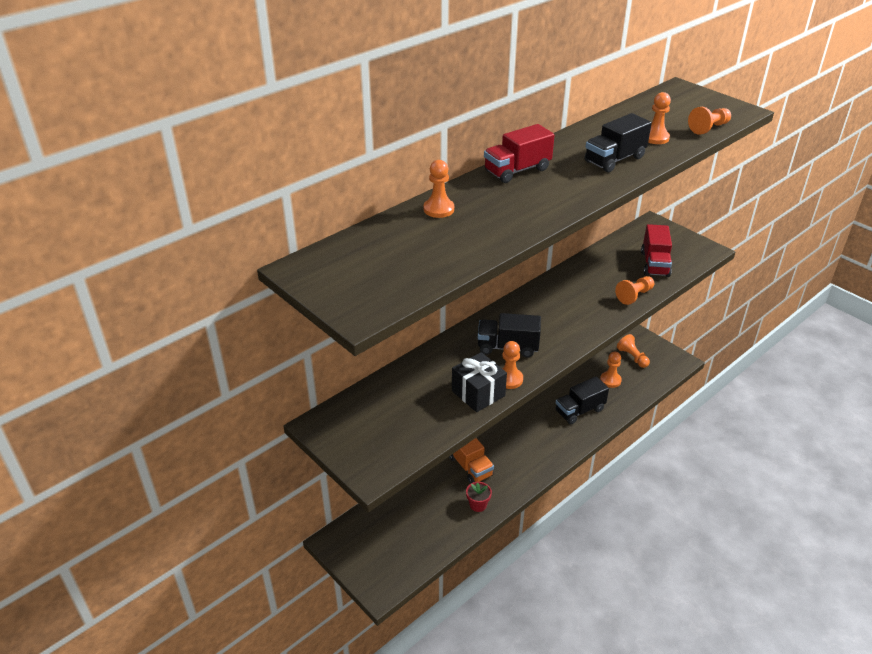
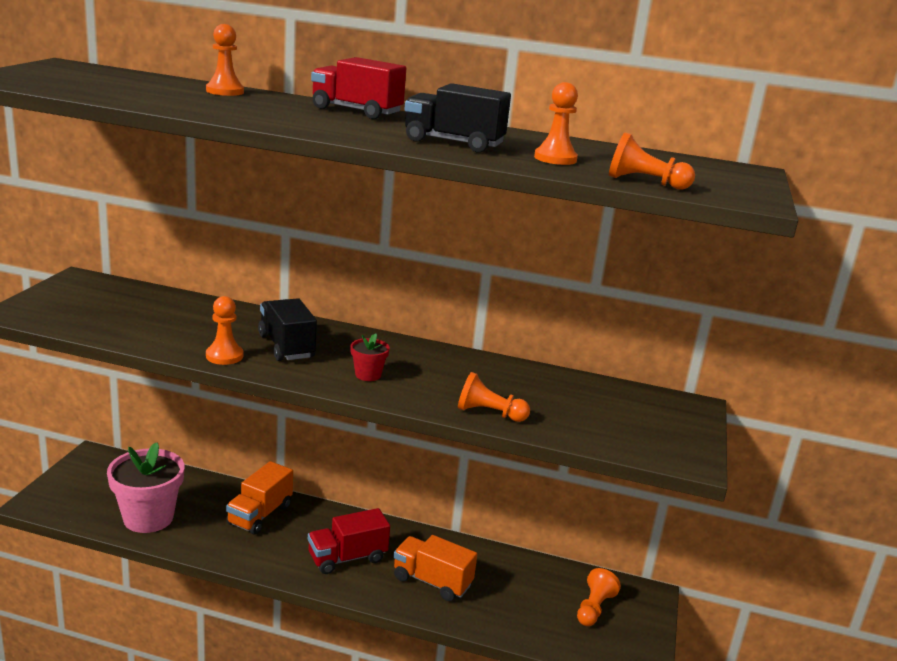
camera: 55 degrees right, 15 degrees down
black gift [452,352,507,412] -> none
red flower pot [466,482,492,512] -> red flower pot moved to [350,333,390,381]
black truck [555,376,609,424] -> orange truck [393,535,477,601]
orange pawn [600,352,622,388] -> none
red truck [641,224,672,277] -> red truck moved to [308,508,390,574]
none -> pink flower pot [107,443,184,533]

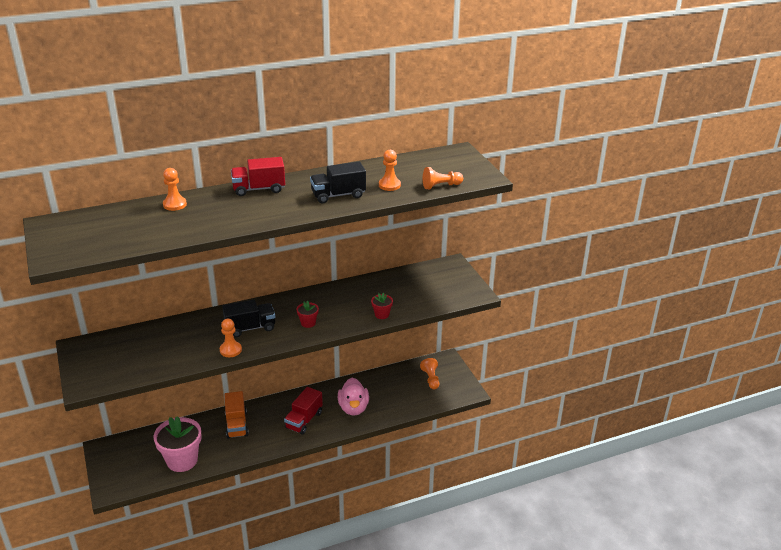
camera: 35 degrees left, 10 degrees up
black truck [258,298,317,361] -> black truck turned 135 degrees clockwise [222,300,275,338]
orange truck [393,535,477,601] -> pink duck [338,378,369,416]
orange pawn [458,372,530,422] -> red flower pot [371,292,393,319]

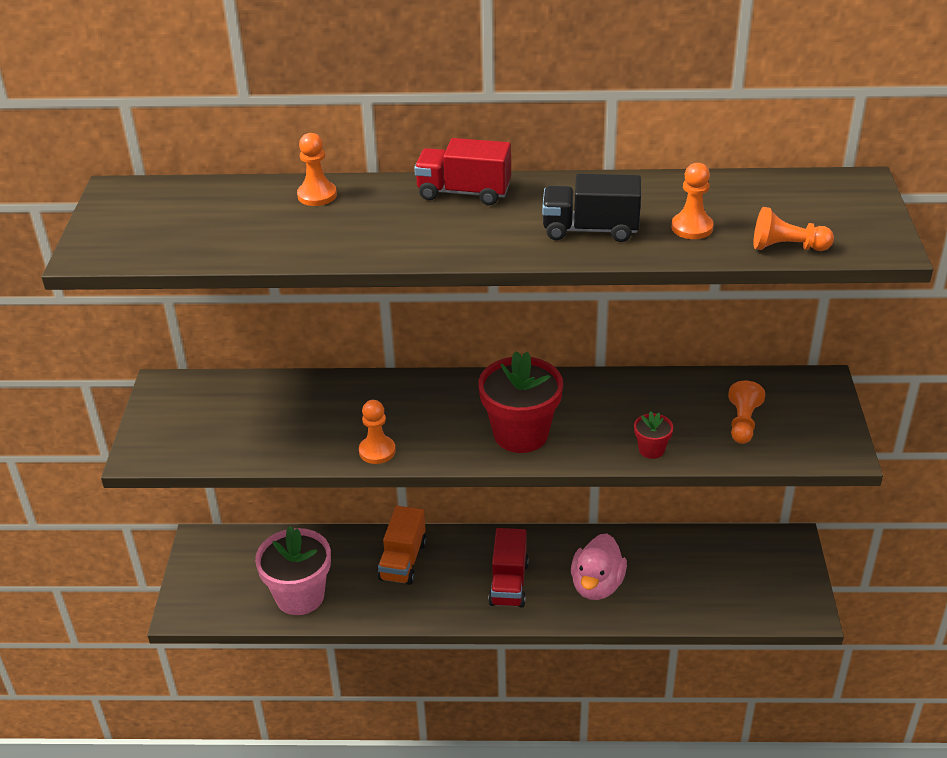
camera: 25 degrees right, 5 degrees up
black truck [222,300,275,338] -> none
red truck [284,387,323,435] -> red truck turned 45 degrees counterclockwise [488,528,529,607]
red flower pot [296,301,319,328] -> red flower pot [478,351,563,453], size x2.16
orange pawn [420,358,439,389] -> orange pawn moved to [728,381,765,444]

